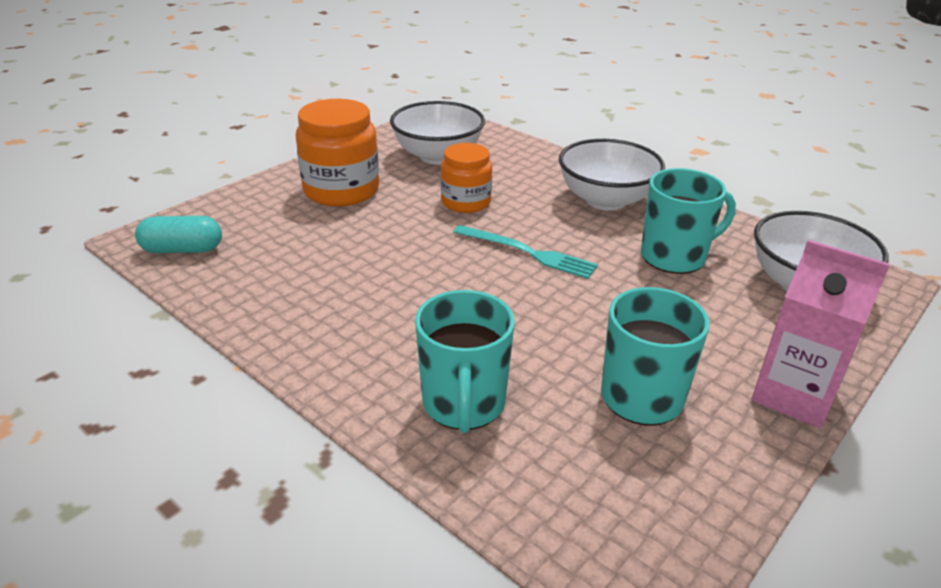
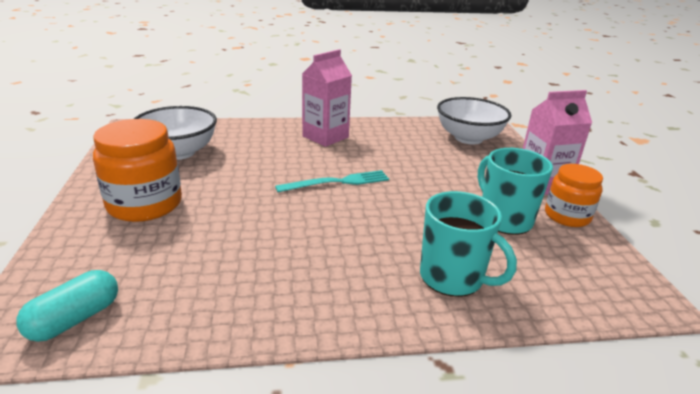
camera: 50 degrees left, 5 degrees down
orange jar [441,143,492,213] -> orange jar moved to [545,164,603,227]
white bowl [559,139,665,210] -> pink carton [302,49,352,147]
turquoise mug [641,168,736,274] -> none

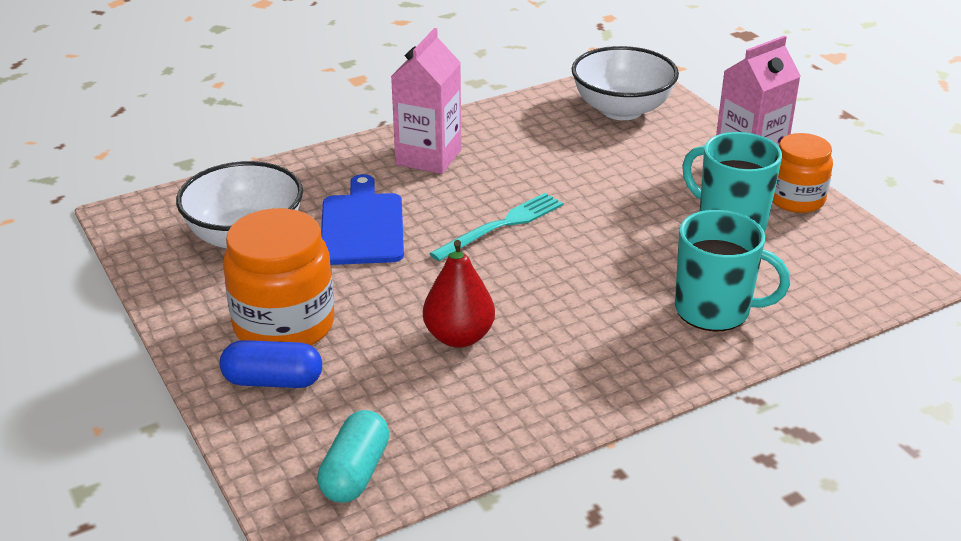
camera: 20 degrees left, 5 degrees up
none -> blue capsule [220,340,322,388]
none -> blue cutting board [321,174,404,265]
none -> red pear [423,240,495,348]

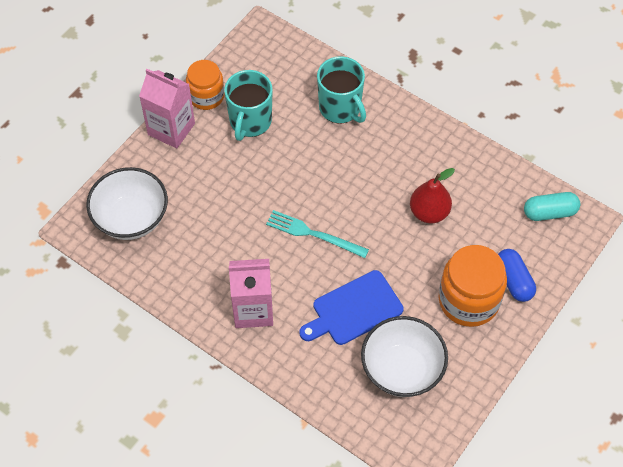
camera: 115 degrees left, 25 degrees up
turquoise mug [675,210,790,331] -> turquoise mug turned 150 degrees clockwise [317,56,366,123]

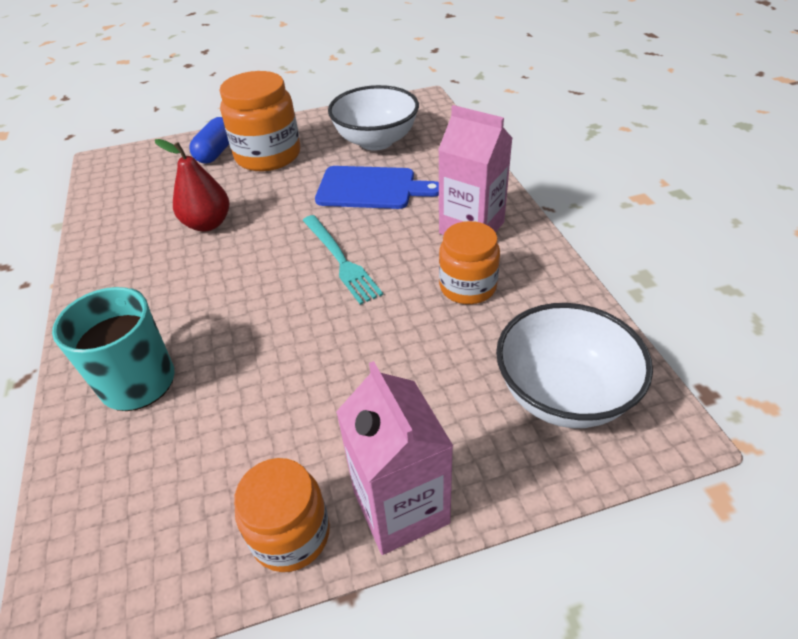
camera: 140 degrees left, 15 degrees down
turquoise mug [224,70,273,141] -> none
turquoise capsule [524,192,580,221] -> none
none -> orange jar [439,221,500,304]

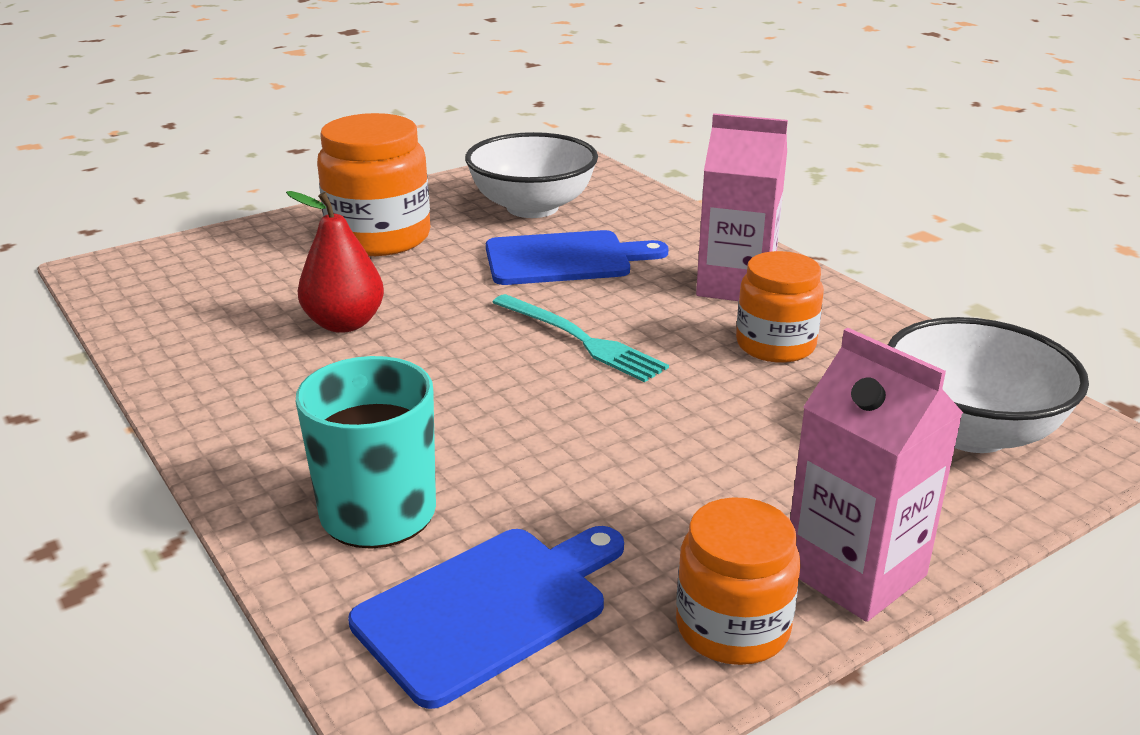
camera: 20 degrees left, 15 degrees down
blue capsule [189,117,229,164] -> none
none -> blue cutting board [348,526,624,709]

